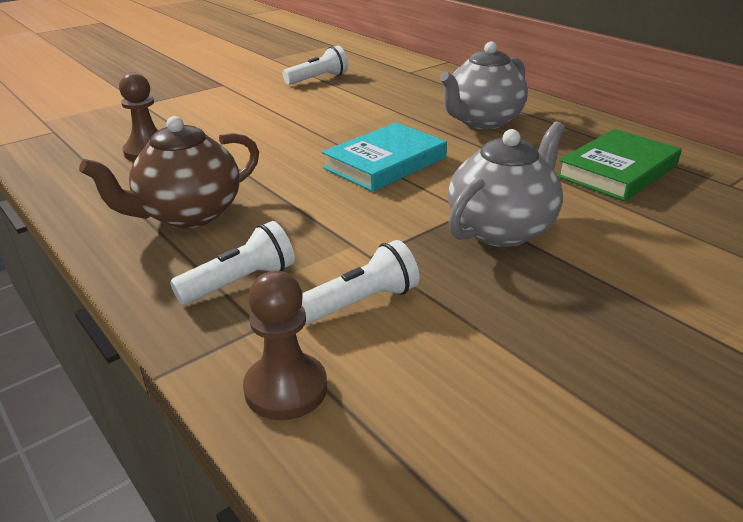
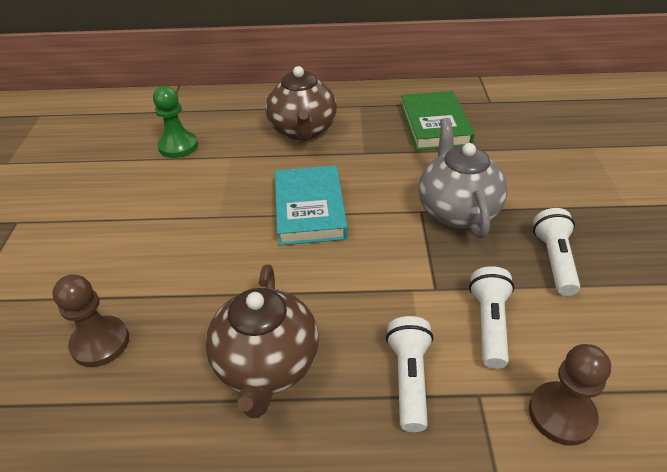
camera: 50 degrees left, 10 degrees up
white flashlight [283,46,348,85] -> white flashlight moved to [533,208,580,296]
grey teapot [440,41,528,129] -> brown teapot [265,66,337,141]
none -> green pawn [153,86,198,158]

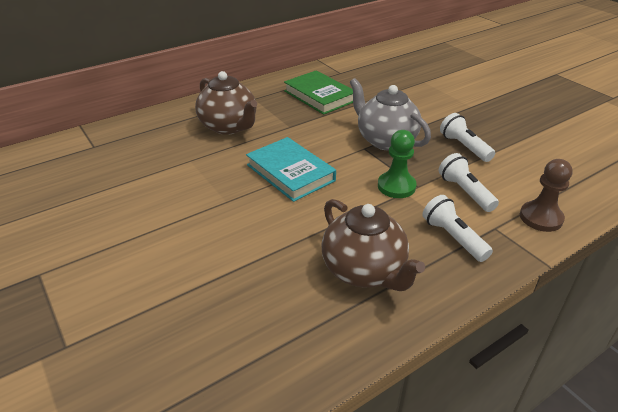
camera: 35 degrees left, 5 degrees down
brown pawn [52,275,129,367] -> none
green pawn [153,86,198,158] -> green pawn moved to [378,130,416,198]

